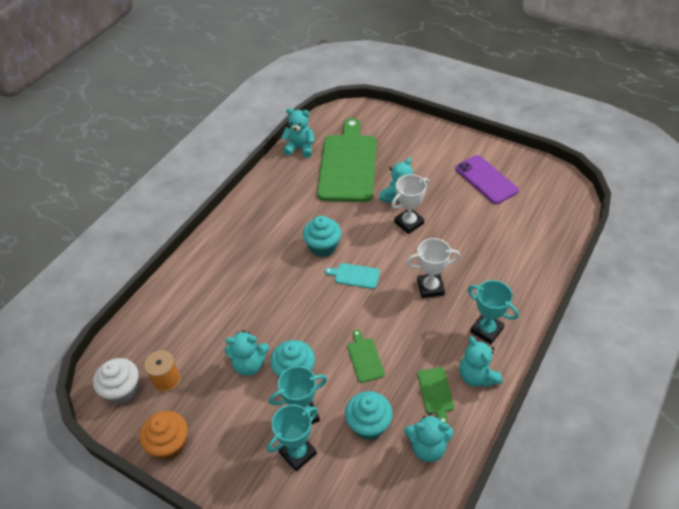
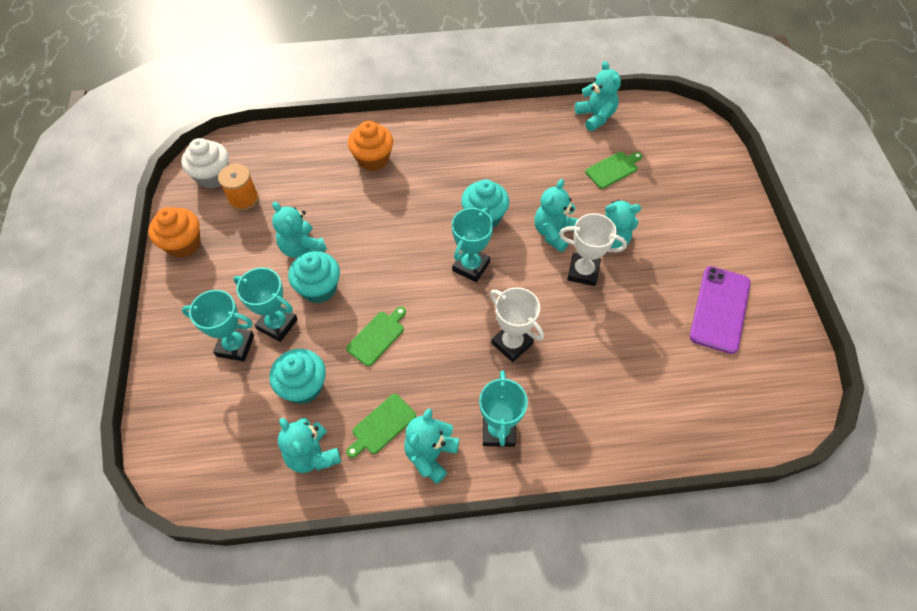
camera: 50 degrees right, 10 degrees up
green cutting board [317,118,377,202] -> green cutting board [585,152,642,189], size x0.40
turquoise cutting board [325,263,380,289] -> turquoise trophy [452,207,493,282]
none -> orange cupcake [348,121,393,171]
none -> turquoise teddy bear [535,179,578,252]

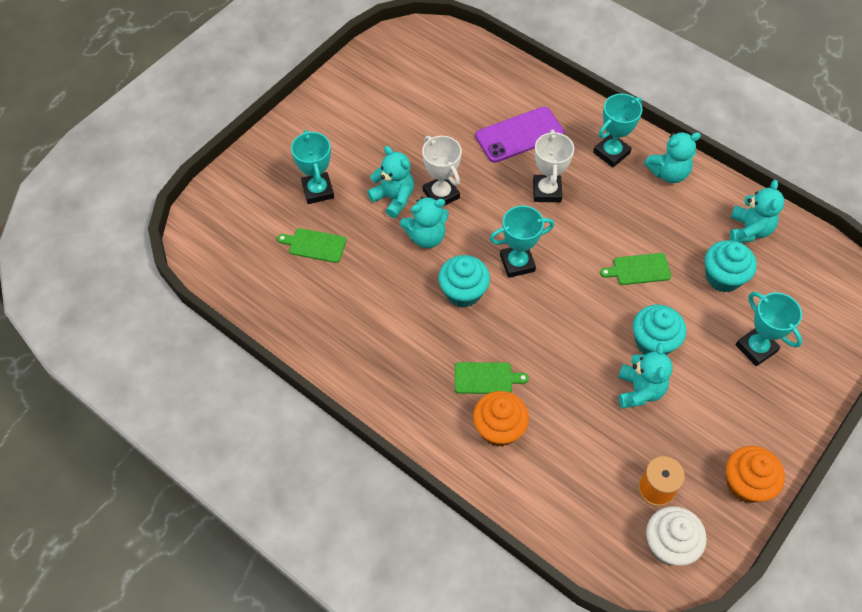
camera: 135 degrees left, 0 degrees up
turquoise trophy [233,268,298,342] -> turquoise trophy moved to [291,130,334,204]
green cutting board [346,394,416,458] -> green cutting board moved to [455,362,529,394]
turquoise teddy bear [575,61,621,131] -> none
purple phone [690,266,751,354] -> purple phone moved to [475,107,565,163]

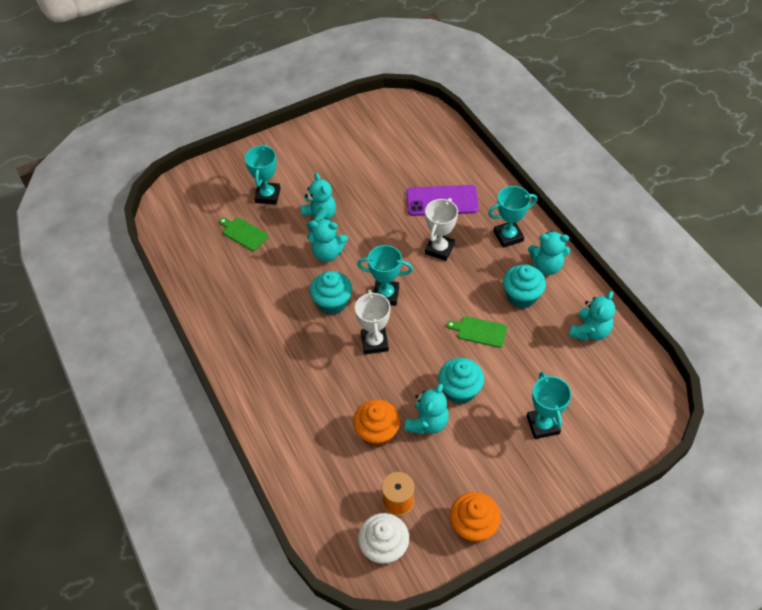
camera: 25 degrees right, 5 degrees down
white trophy [422,136,462,206] -> white trophy moved to [355,290,390,354]
green cutting board [455,362,529,394] -> none
orange cupcake [473,391,529,447] -> orange cupcake moved to [353,400,400,448]
turquoise cupcake [705,240,757,293] -> turquoise cupcake moved to [503,265,546,308]

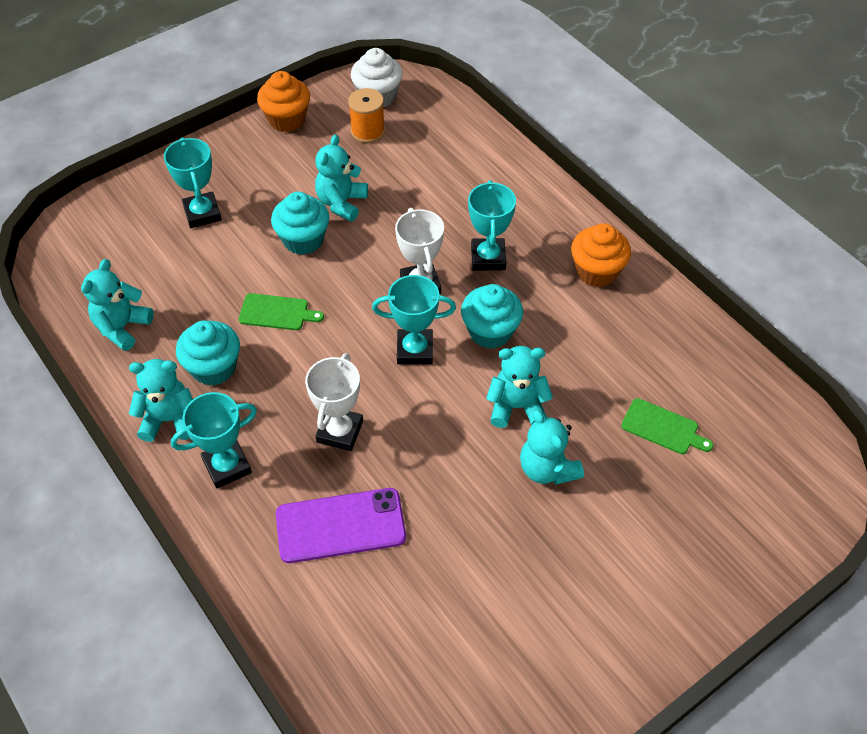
camera: 170 degrees right, 0 degrees up
turquoise trophy [245,144,281,205] -> turquoise trophy moved to [468,180,516,271]
orange cupcake [353,400,400,448] -> orange cupcake moved to [571,223,631,287]

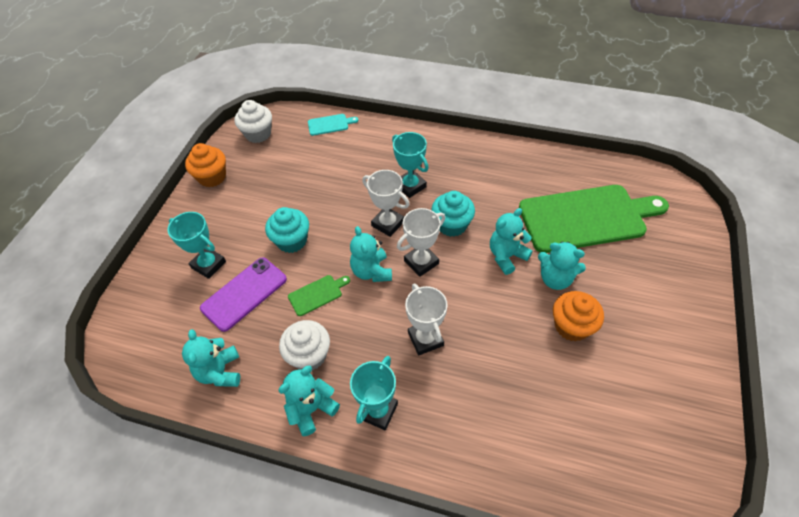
camera: 35 degrees left, 0 degrees up
turquoise cupcake [176,320,240,386] -> white cupcake [279,320,330,370]
purple phone [276,488,406,563] -> purple phone moved to [200,257,287,332]
turquoise teddy bear [315,134,368,222] -> turquoise teddy bear moved to [350,226,392,282]
orange spool [348,88,385,143] -> none
turquoise trophy [372,275,456,365] -> white trophy [397,208,445,277]
orange cupcake [571,223,631,287] -> orange cupcake moved to [553,291,604,342]
green cutting board [621,398,713,454] -> green cutting board [519,185,669,253], size x2.49
none -> turquoise cutting board [308,114,358,136]

